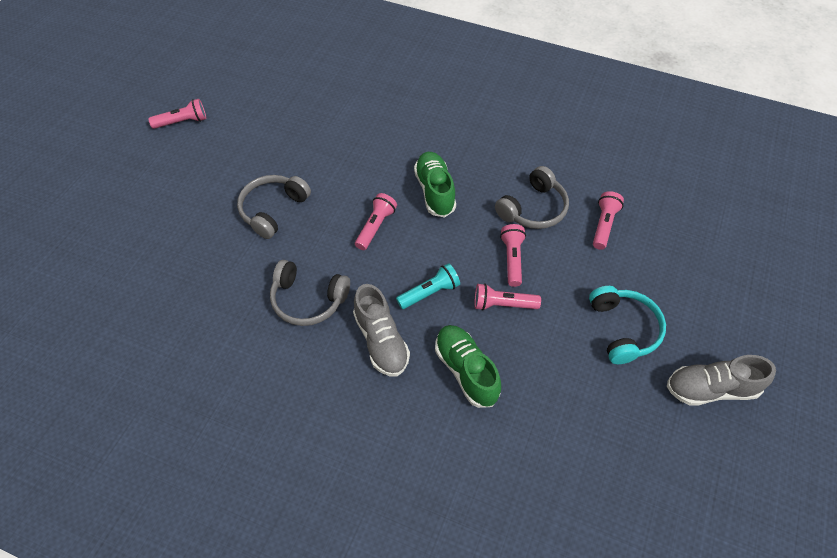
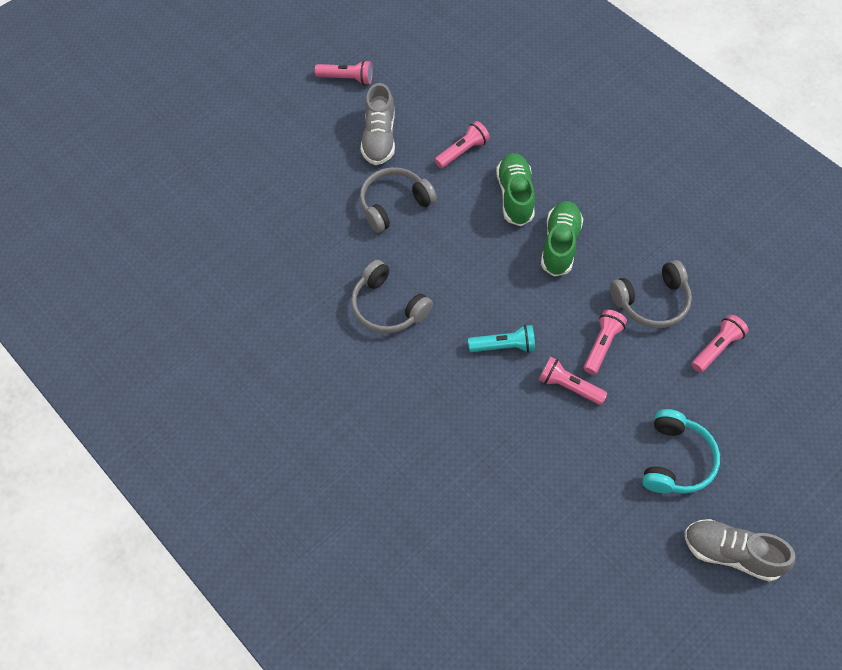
camera: 25 degrees right, 5 degrees up
grey shoe [353,284,410,377] -> grey shoe moved to [361,83,395,165]
pink flashlight [355,193,397,250] -> pink flashlight moved to [435,121,490,169]
green shoe [435,325,501,408] -> green shoe moved to [496,153,535,226]

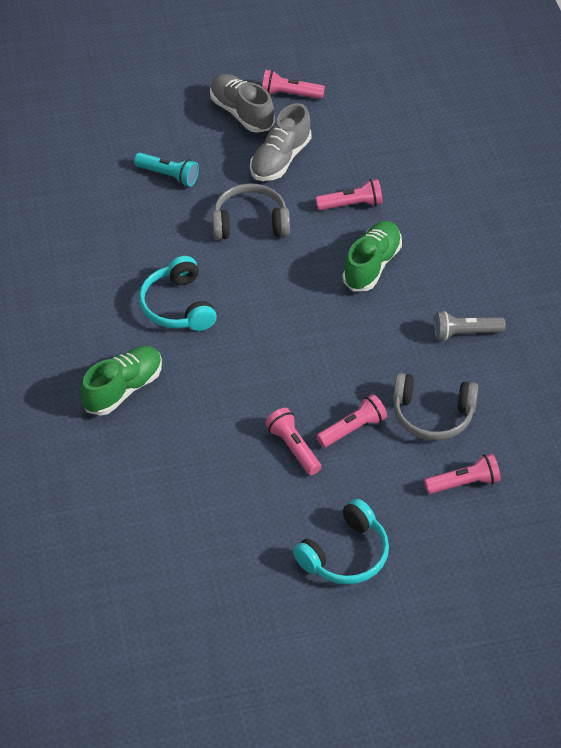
camera: 30 degrees right, 10 degrees down
pink flashlight [315,60,373,85] -> pink flashlight turned 150 degrees clockwise [262,70,325,99]
grey headphones [351,260,433,333] -> turquoise headphones [139,256,217,331]
turquoise flashlight [468,325,535,353] -> turquoise flashlight moved to [134,153,199,187]
green shoe [541,201,583,277] -> green shoe moved to [81,346,162,415]
grey shoe [684,519,795,582] -> grey shoe moved to [210,74,275,133]
none -> grey flashlight [434,311,506,341]

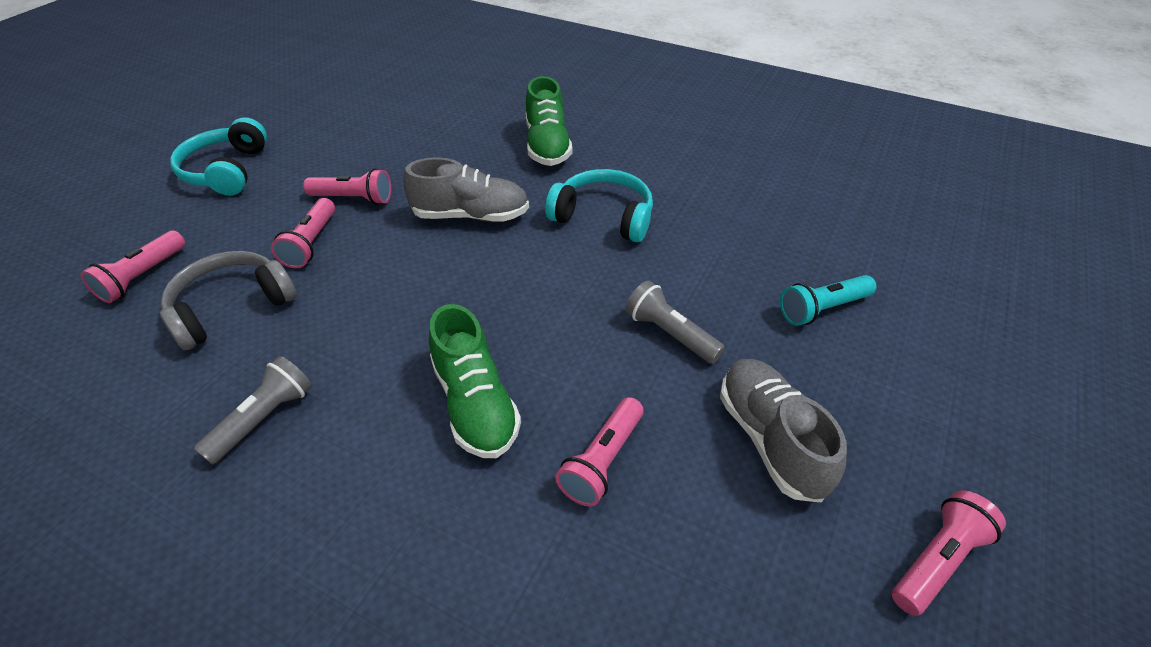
camera: 130 degrees right, 5 degrees down
grey shoe [210,74,275,133] -> grey shoe moved to [404,157,529,222]
grey headphones [212,183,290,240] -> grey flashlight [625,280,725,364]

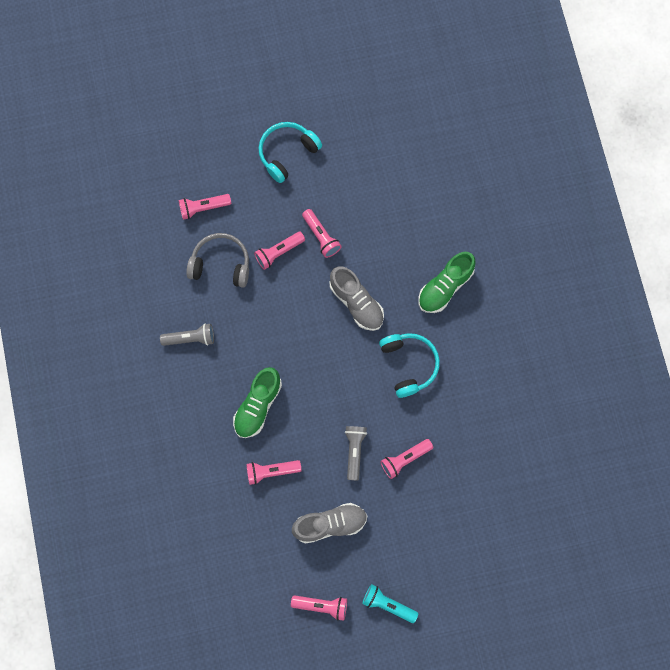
camera: 50 degrees right, 30 degrees up
grey shoe [720,359,847,502] -> grey shoe turned 45 degrees clockwise [292,503,367,544]
turquoise flashlight [780,275,876,326] -> turquoise flashlight moved to [362,584,418,623]
none -> pink flashlight [380,439,433,479]

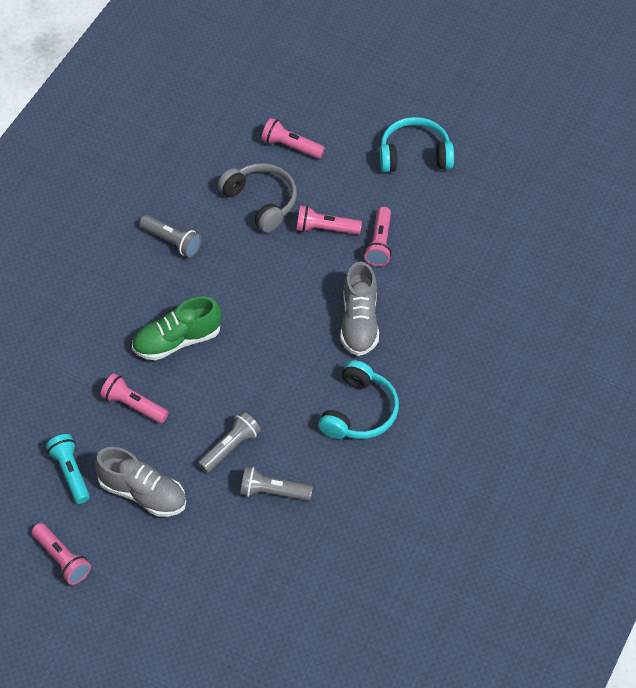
camera: 40 degrees right, 20 degrees down
turquoise flashlight [362,584,418,623] -> turquoise flashlight moved to [46,434,90,504]
pink flashlight [380,439,433,479] -> grey flashlight [240,467,313,501]
green shoe [418,252,476,313] -> none

